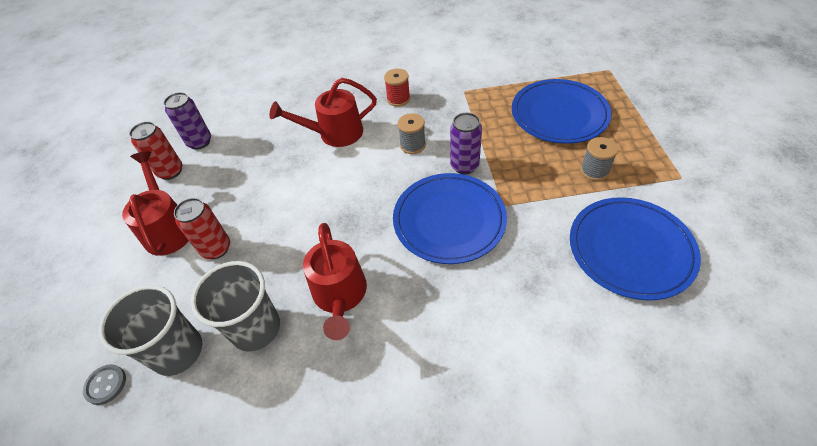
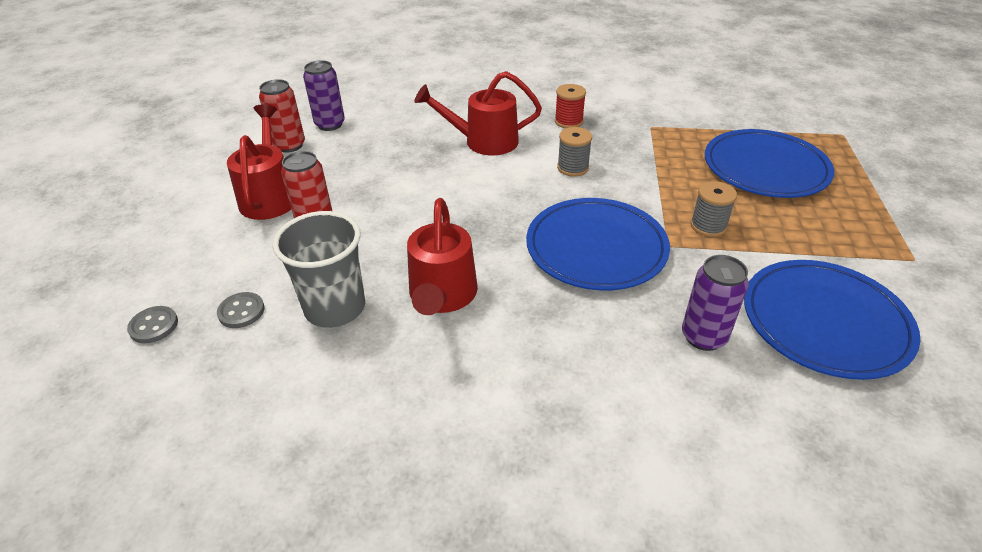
camera: 10 degrees right, 10 degrees down
grey cup [99,285,202,376] -> grey button [217,292,265,328]
purple can [450,113,482,174] -> purple can moved to [682,255,749,351]
grey spool [580,137,618,181] -> grey spool moved to [690,181,737,237]

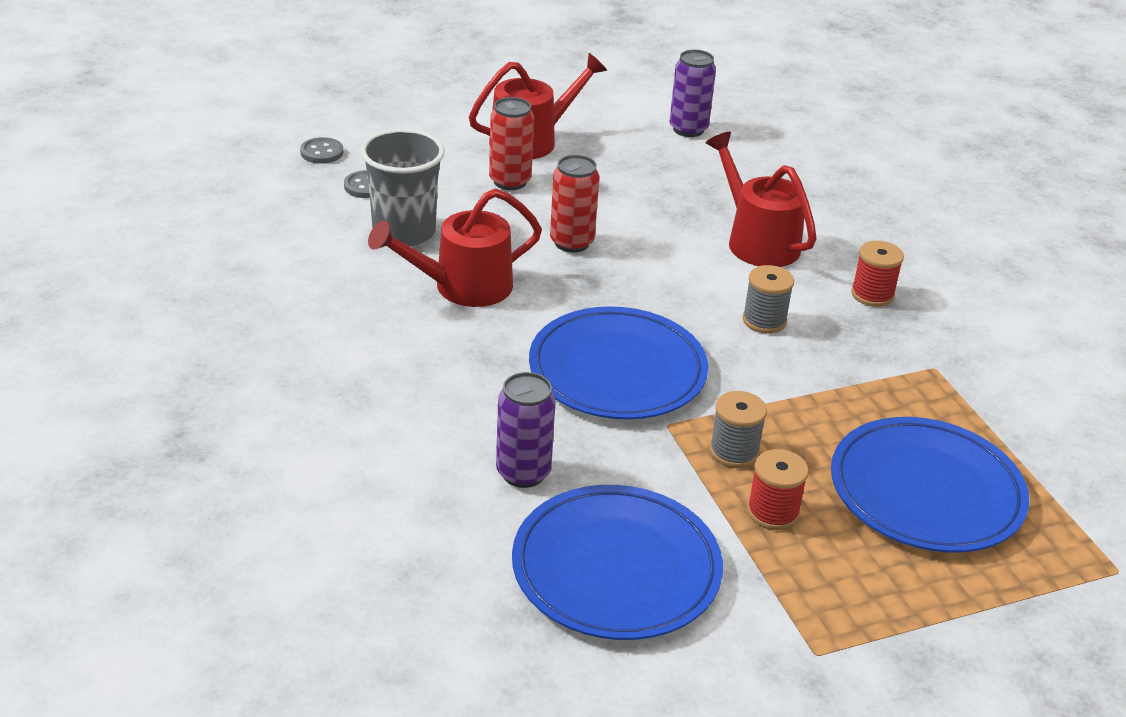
camera: 60 degrees right, 5 degrees down
red can [259,79,305,153] -> red can moved to [550,155,599,253]
none -> red spool [747,449,809,530]

